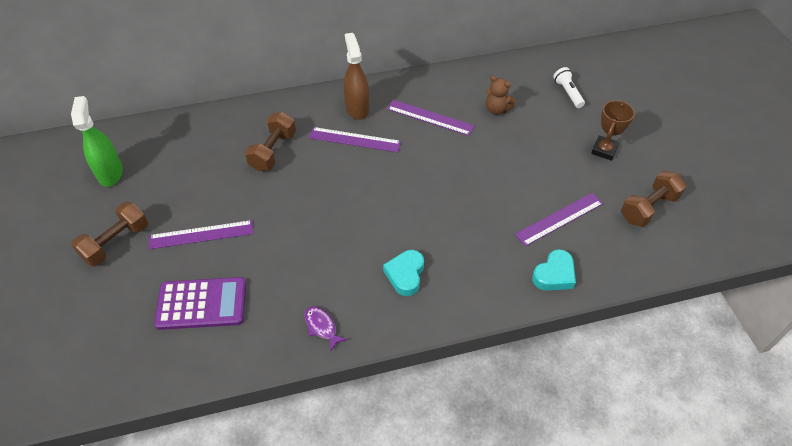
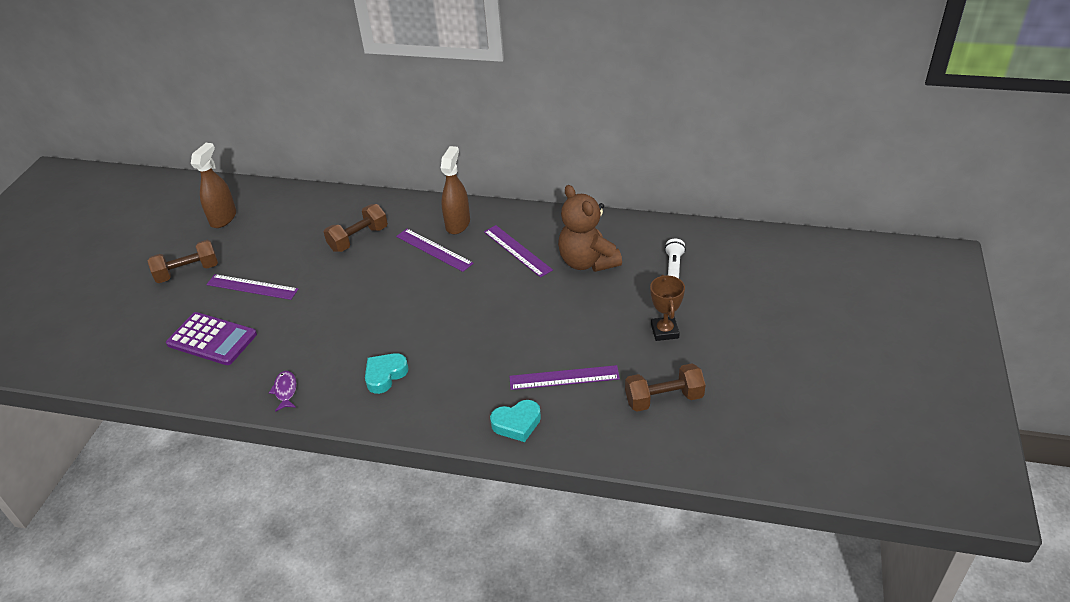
camera: 30 degrees right, 10 degrees down
green spray bottle [71,96,123,187] -> brown spray bottle [191,143,236,228]
brown teddy bear [486,76,516,115] -> brown teddy bear [558,185,622,272], size x1.88
brown trophy [591,100,635,161] -> brown trophy turned 60 degrees counterclockwise [650,275,685,341]

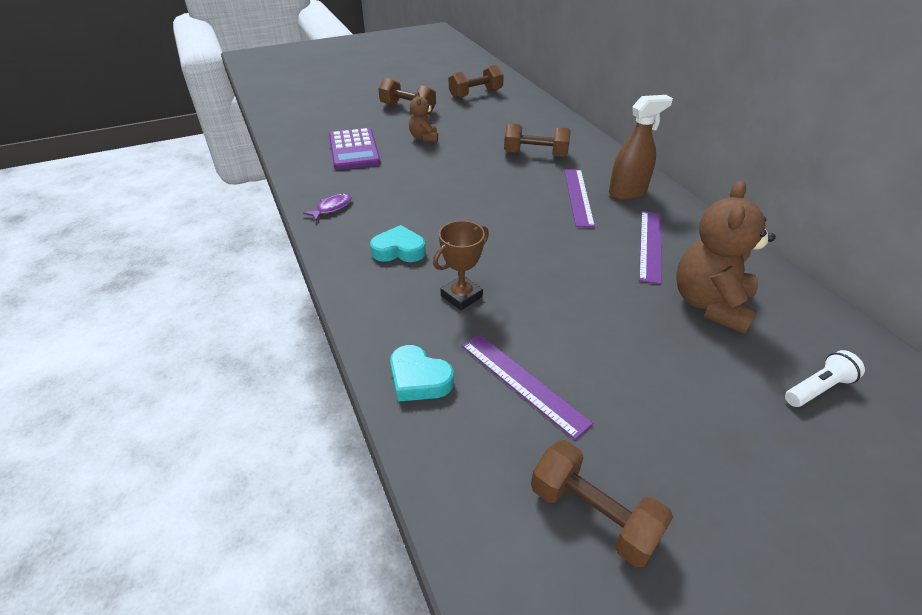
camera: 50 degrees right, 0 degrees up
brown spray bottle [191,143,236,228] -> brown dumbbell [449,65,504,99]
purple ruler [206,274,298,300] -> brown teddy bear [409,91,438,142]
brown trophy [650,275,685,341] -> brown trophy moved to [433,220,489,310]

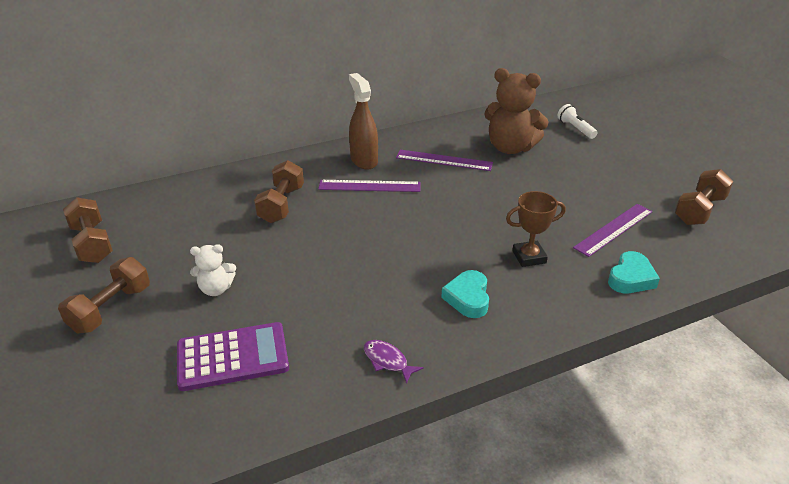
camera: 90 degrees left, 5 degrees down
brown teddy bear [409,91,438,142] -> white teddy bear [190,244,236,296]
brown trophy [433,220,489,310] -> brown trophy turned 60 degrees counterclockwise [506,191,566,267]

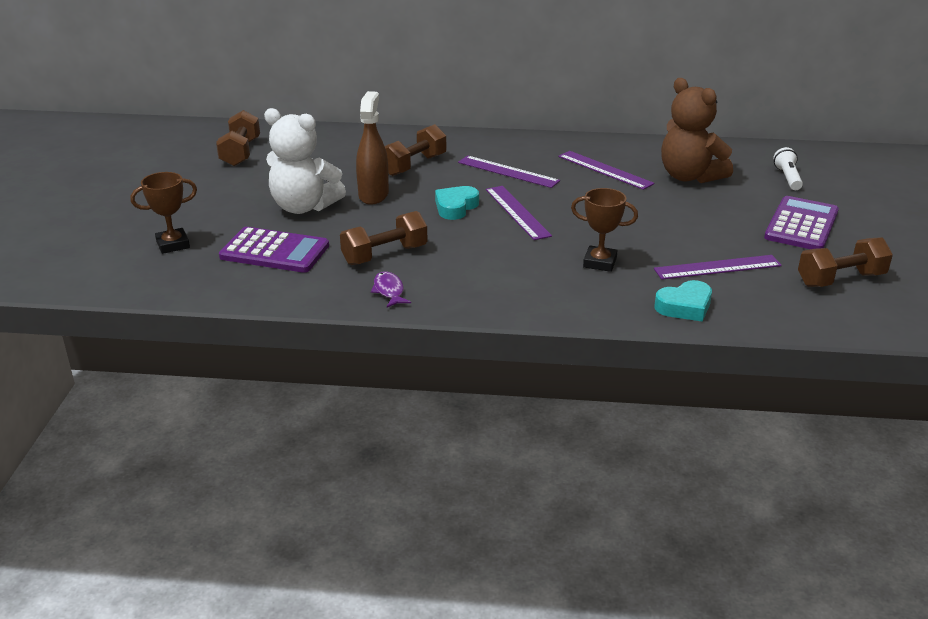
camera: 30 degrees right, 5 degrees down
brown dumbbell [58,257,150,333] -> brown dumbbell moved to [340,211,428,265]
white teddy bear [190,244,236,296] -> white teddy bear [264,108,346,214], size x1.88
brown spray bottle [349,73,378,170] -> brown spray bottle moved to [356,91,389,205]
turquoise heart [441,270,489,318] -> turquoise heart moved to [435,186,479,220]
none -> brown trophy [131,172,197,254]
none -> purple ruler [486,186,552,240]
none -> purple calculator [764,196,839,249]

